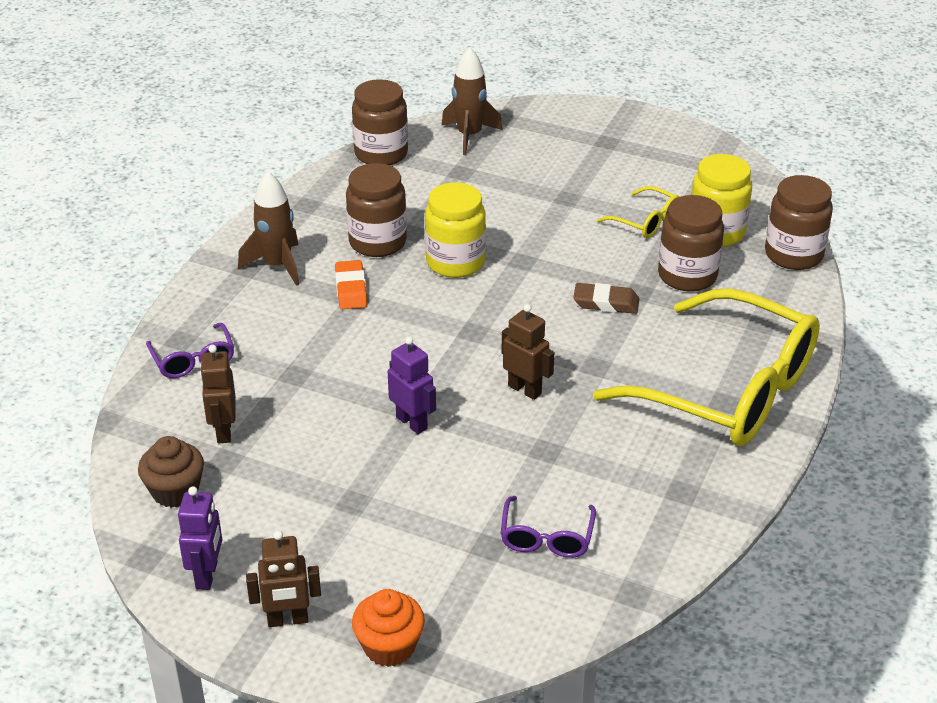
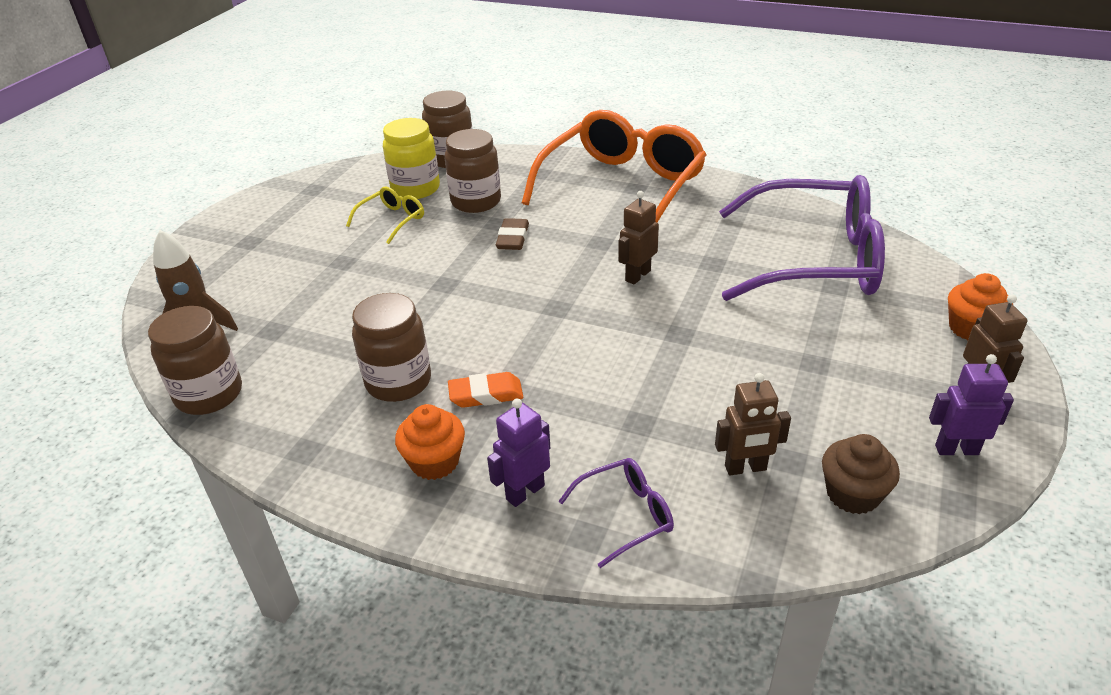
camera: 90 degrees left, 0 degrees up
brown rocket [238,171,299,286] -> orange cupcake [395,404,465,480]
purple robot [388,337,436,434] -> purple robot moved to [487,399,550,507]
yellow jar [425,182,486,278] -> none
purple glasses [501,496,596,558] -> purple glasses [719,175,885,301], size x2.39
yellow glasses [593,288,820,446] -> orange glasses [522,110,706,222]

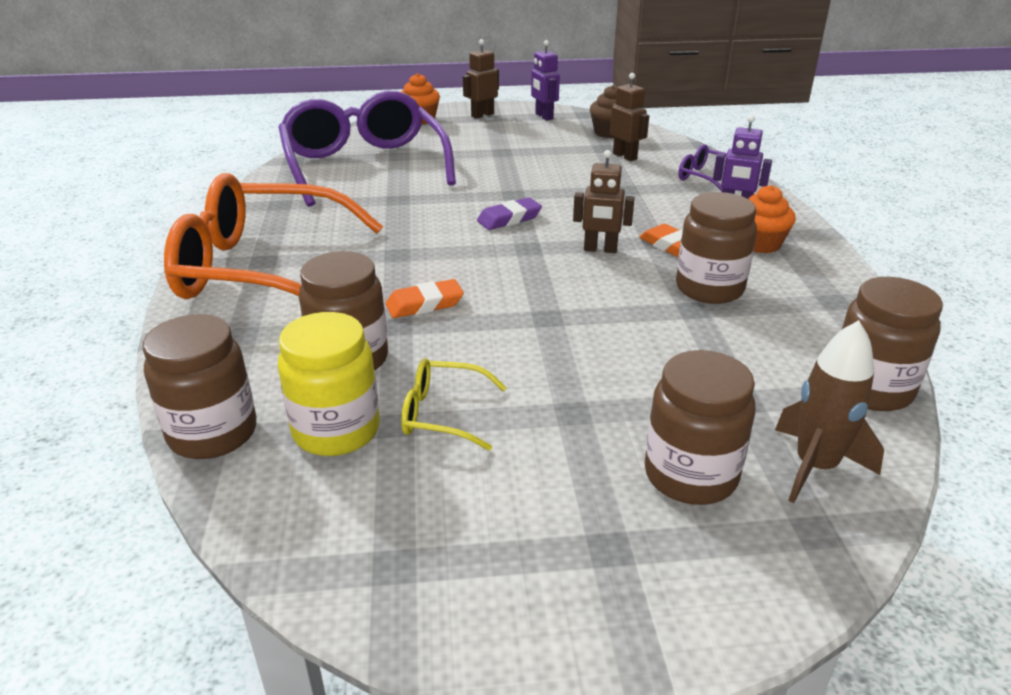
camera: 120 degrees left, 5 degrees down
brown eraser [496,218,529,250] -> orange eraser [385,279,464,318]
brown robot [618,191,659,285] -> brown robot moved to [573,150,635,253]
none -> purple eraser [477,198,542,230]
none -> brown jar [645,350,755,505]

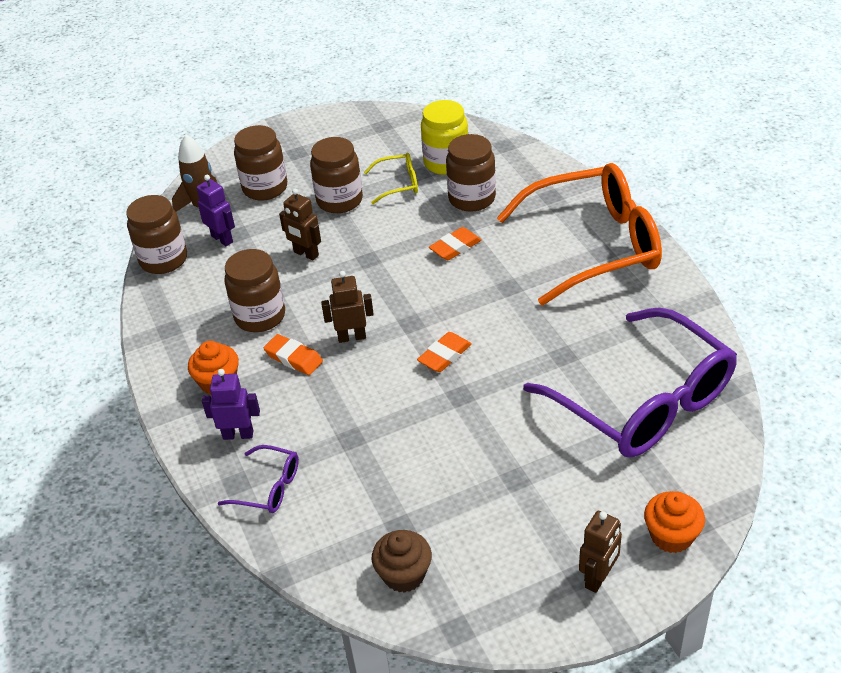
camera: 165 degrees right, 10 degrees up
brown jar [143,314,257,459] -> brown jar moved to [310,137,363,213]
purple eraser [477,198,542,230] -> orange eraser [417,332,472,372]
purple robot [531,40,560,121] -> purple robot moved to [197,175,235,246]
brown robot [610,73,649,161] -> brown robot moved to [279,189,321,260]

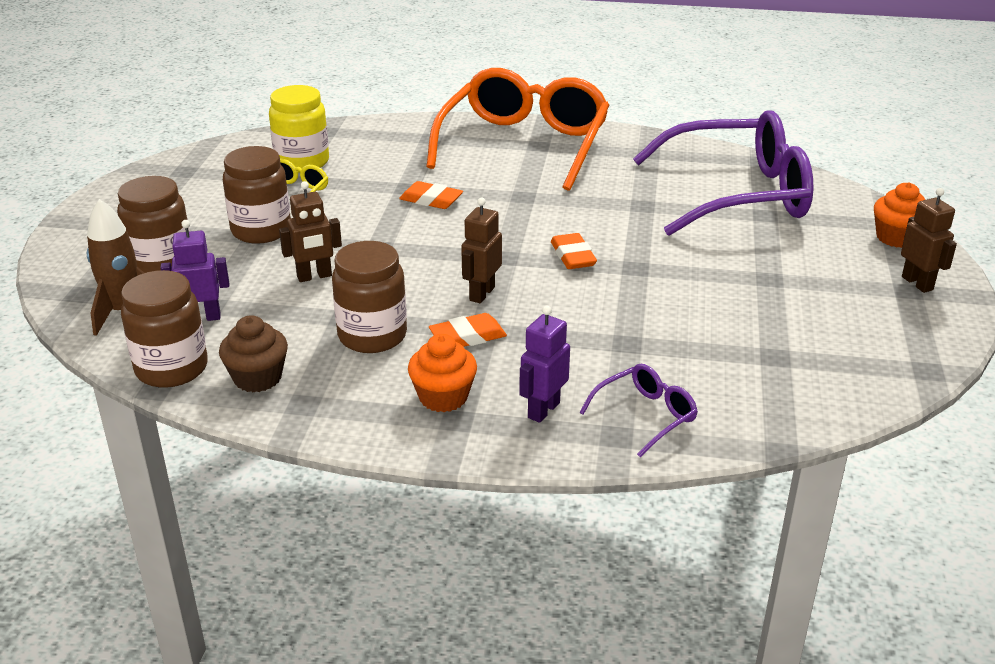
camera: 60 degrees left, 10 degrees down
brown cupcake [372,530,432,593] -> brown cupcake moved to [219,315,288,392]
orange eraser [429,227,482,260] -> orange eraser turned 60 degrees counterclockwise [399,181,463,209]
brown jar [446,134,496,212] -> none

